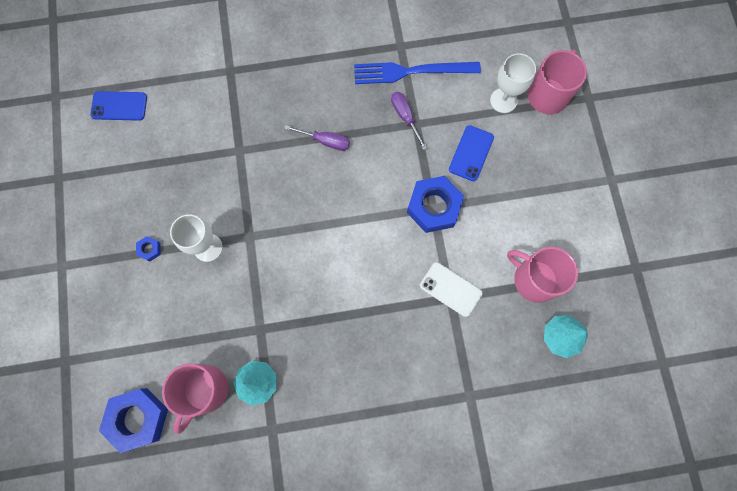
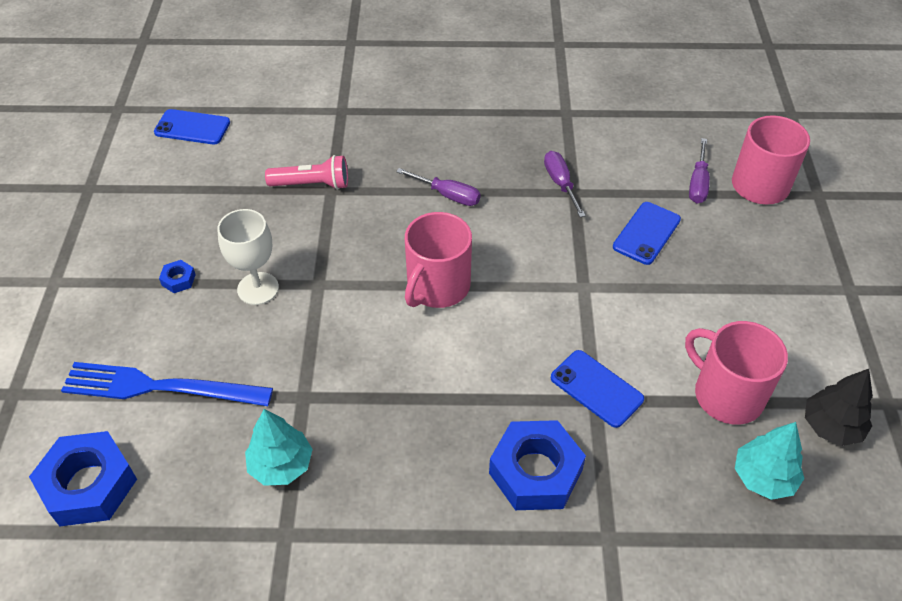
camera: 10 degrees right, 25 degrees down
pink mug [162,364,228,434] -> pink mug moved to [405,212,472,308]
blue fork [354,62,481,84] -> blue fork moved to [61,362,273,406]
blue nut [407,176,464,233] -> blue nut moved to [489,420,586,510]
white phone [420,262,482,317] -> blue phone [551,350,644,428]
white goblet [490,53,536,113] -> purple screwdriver [689,138,710,203]
none -> pink flashlight [265,155,348,190]
none -> black tree [805,369,873,446]

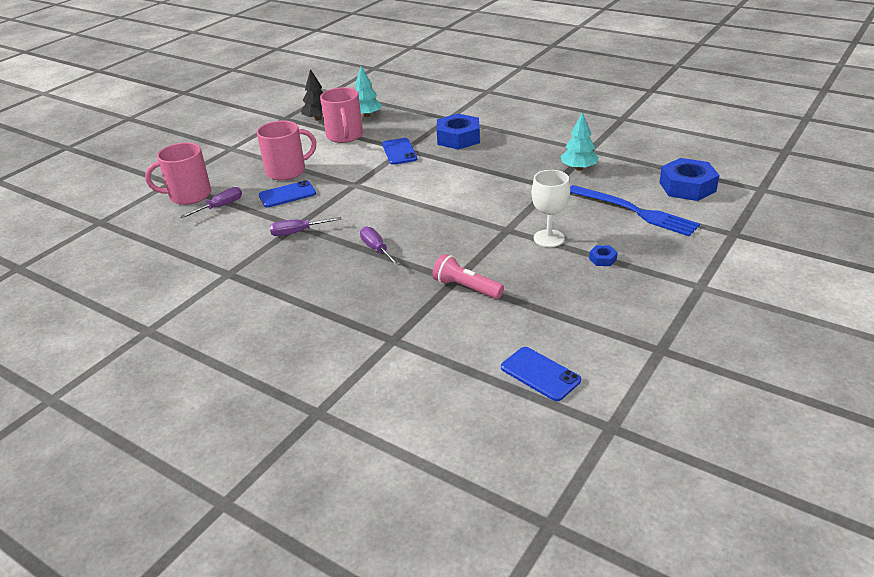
camera: 145 degrees left, 15 degrees down
pink mug [405,212,472,308] -> pink mug moved to [257,121,316,180]
purple screwdriver [544,151,586,217] -> purple screwdriver turned 60 degrees clockwise [270,217,341,236]

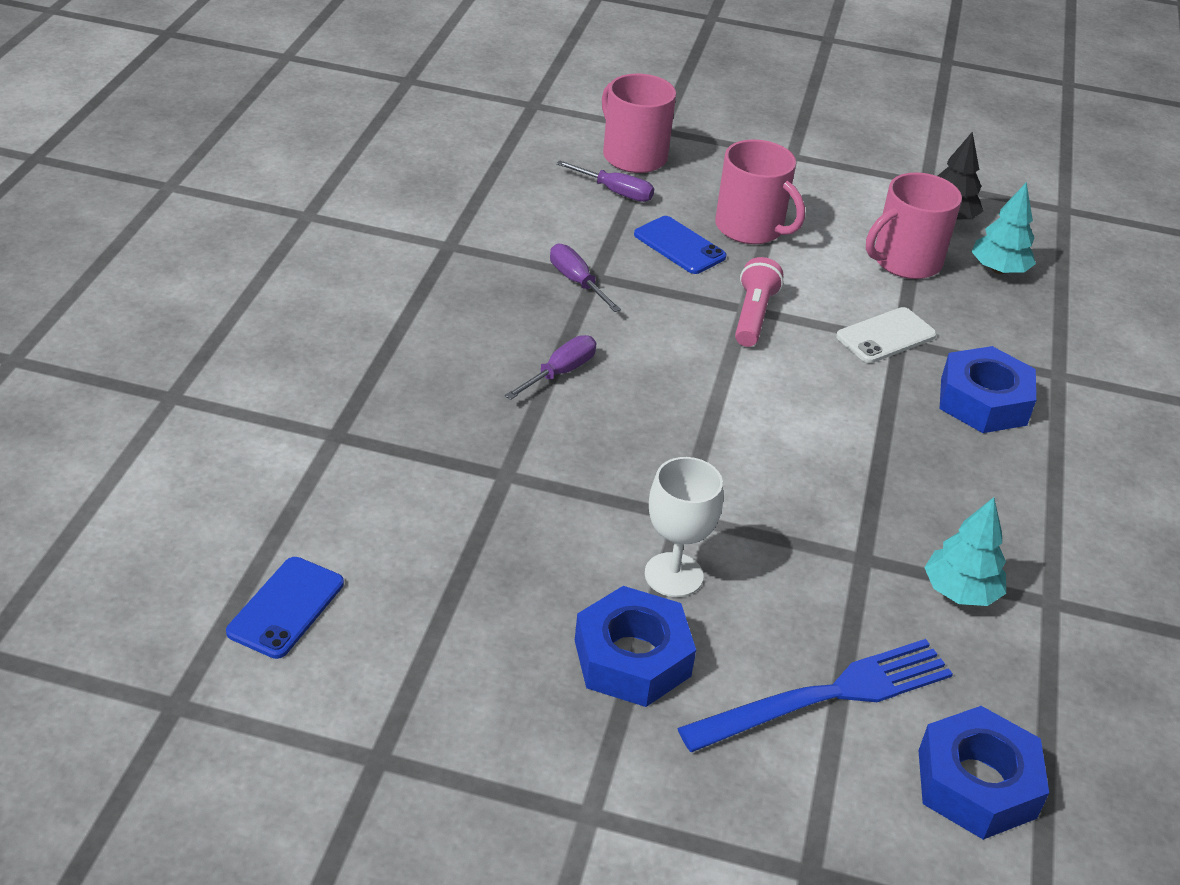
camera: 65 degrees right, 5 degrees up
blue phone [382,138,417,165] -> white phone [836,307,937,363]
pink flashlight [432,254,504,299] -> pink flashlight moved to [735,257,783,347]
blue fork [570,185,700,236] -> blue fork turned 135 degrees counterclockwise [678,639,953,752]
blue nut [589,245,617,266] -> blue nut [575,586,696,707], size x2.33

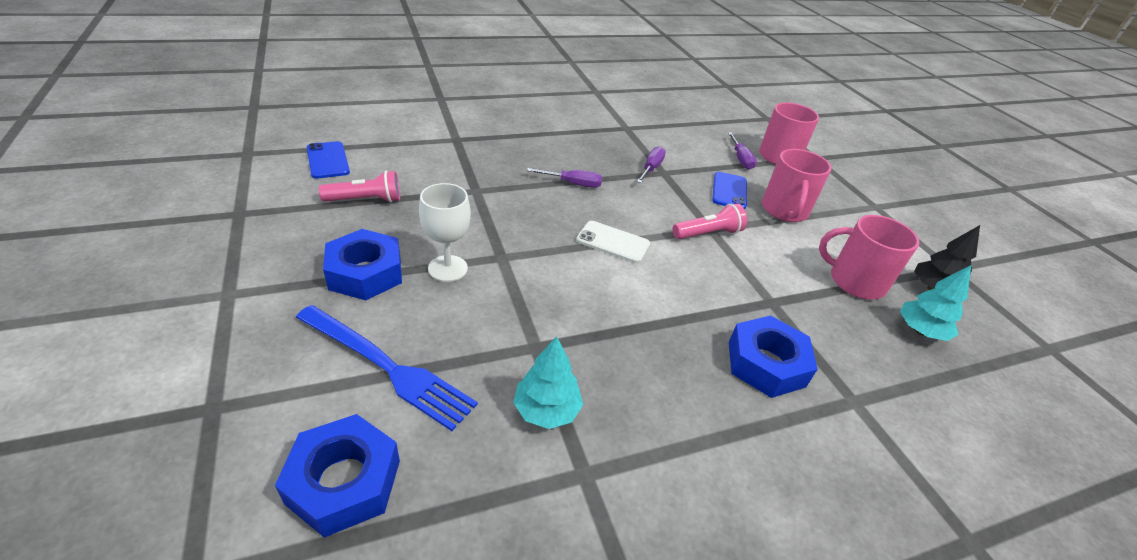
camera: 55 degrees right, 0 degrees up
blue phone [226,557,344,659] -> blue phone turned 75 degrees clockwise [307,141,350,179]
white phone [836,307,937,363] -> white phone moved to [576,221,650,263]
none -> pink flashlight [319,171,400,202]

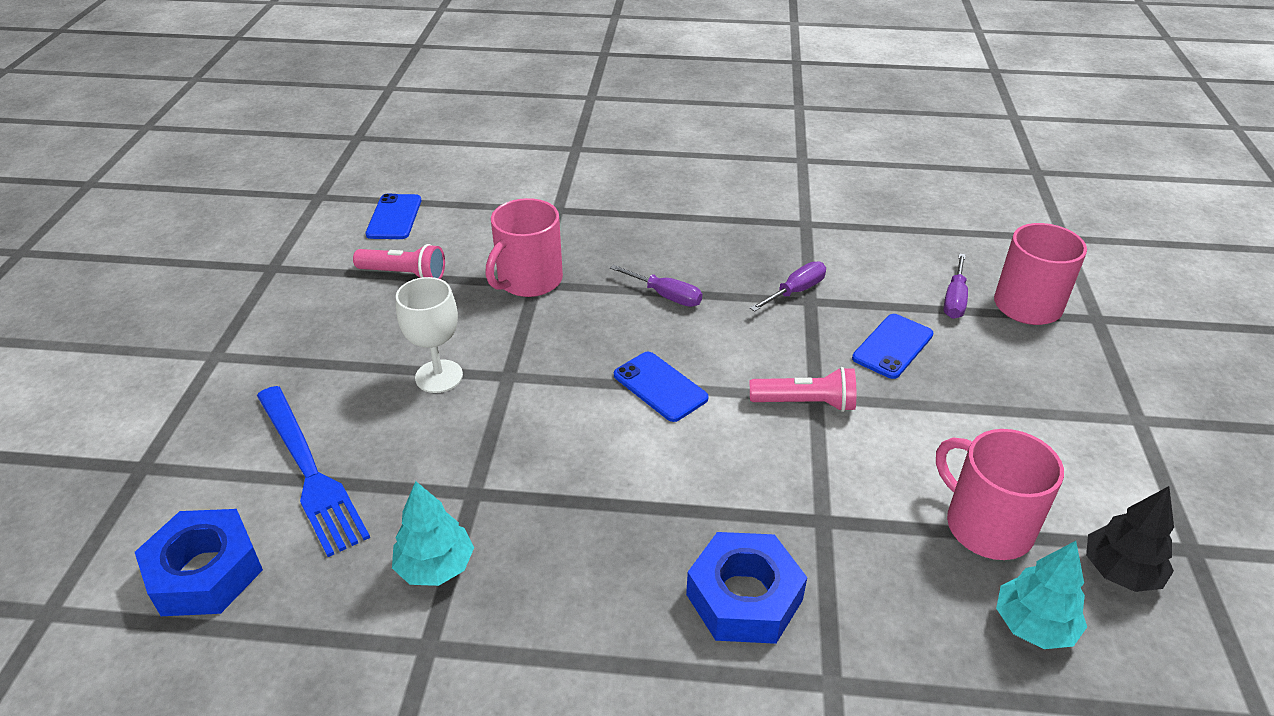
camera: 30 degrees right, 0 degrees up
blue nut [323,229,402,300] -> none
white phone [576,221,650,263] -> blue phone [614,352,709,422]
pink mug [762,149,832,222] -> pink mug moved to [485,198,563,297]

